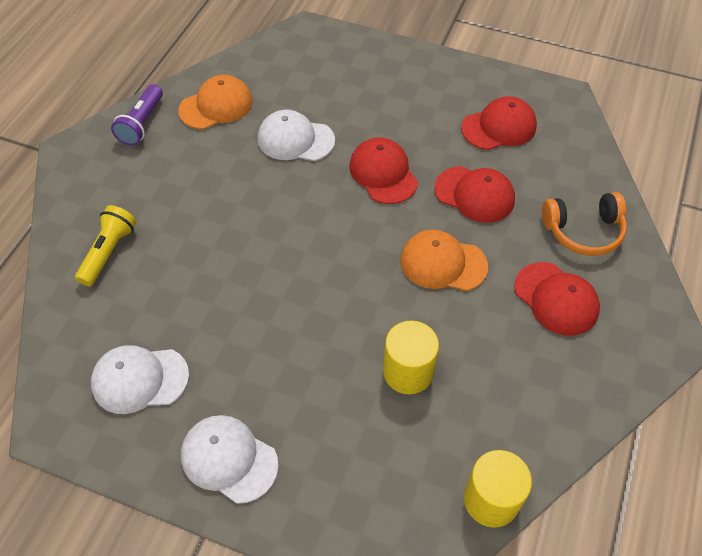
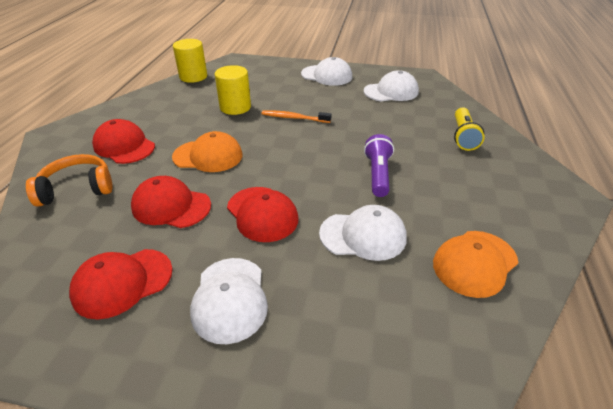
camera: 170 degrees right, 15 degrees down
purple flashlight [111,84,163,146] -> purple flashlight moved to [364,134,394,197]
none -> white cap [190,258,268,344]
none -> orange toothbrush [262,110,331,123]

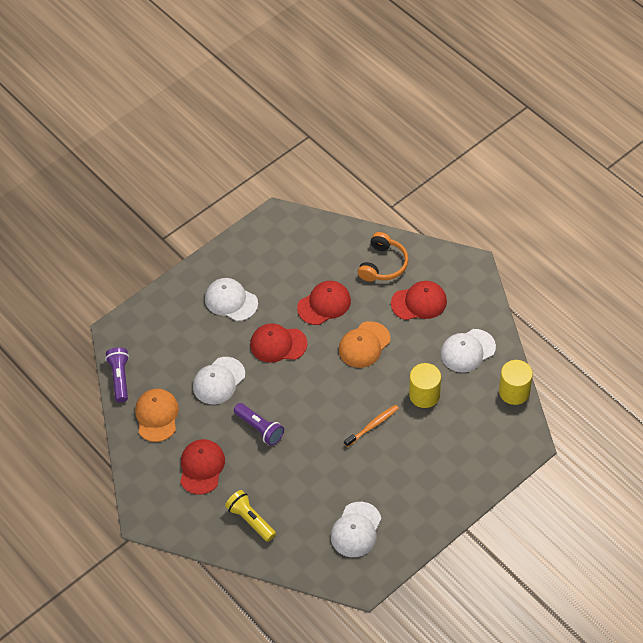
camera: 130 degrees right, 15 degrees up
red cap [69,249,172,320] -> red cap moved to [180,439,225,495]
white cap [301,57,352,86] -> white cap moved to [441,329,496,373]
none -> purple flashlight [105,347,129,402]

